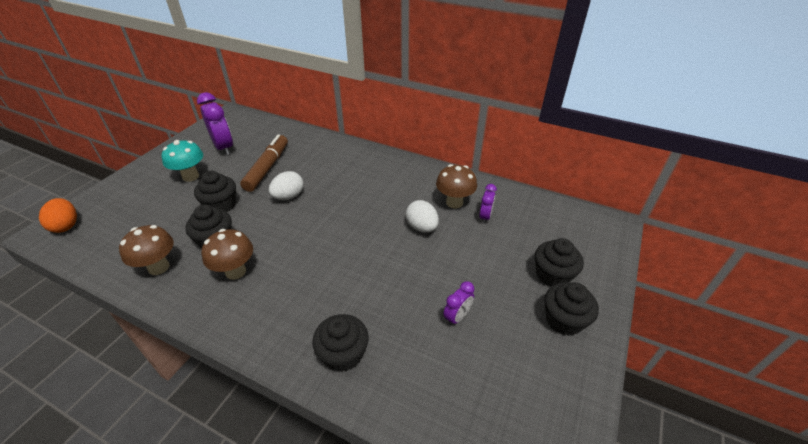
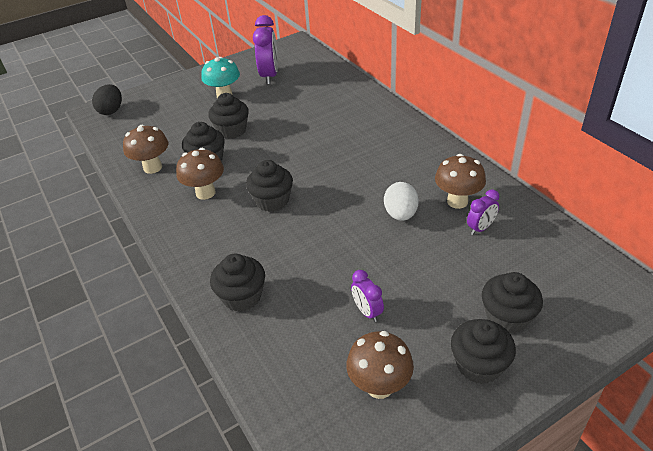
camera: 35 degrees right, 0 degrees up
orange egg [39,198,77,233] -> black egg [92,84,122,115]
brown marker [240,134,288,192] -> none
white egg [269,171,304,200] -> none
purple clock [443,281,474,326] -> purple clock turned 75 degrees clockwise [351,270,384,322]
none -> black cupcake [246,160,293,212]
none -> brown mushroom [346,331,414,399]

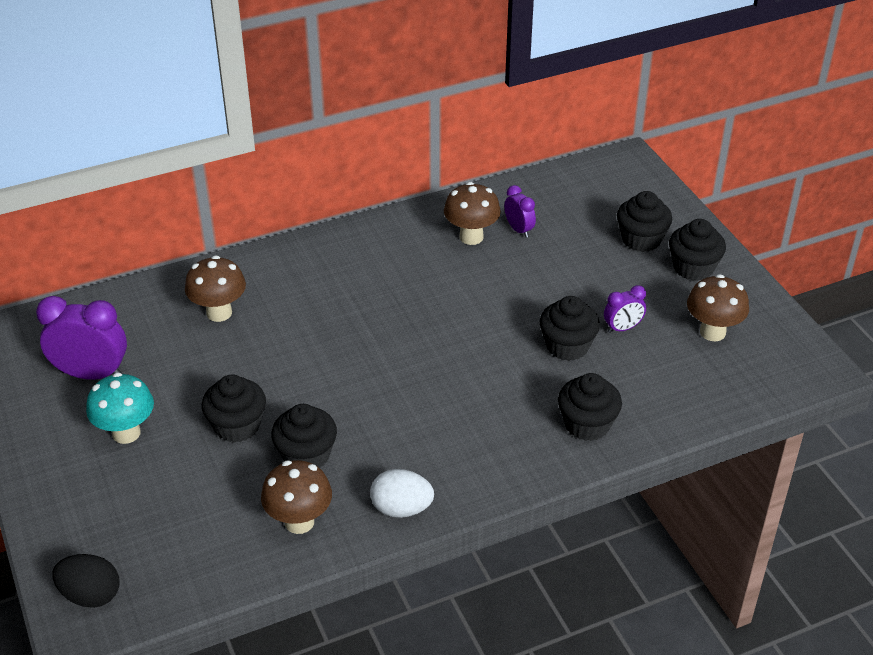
camera: 85 degrees left, 0 degrees up
brown mushroom [176,148,224,200] -> brown mushroom moved to [185,256,246,322]
black cupcake [246,160,293,212] -> black cupcake moved to [540,296,600,361]
white egg [384,182,419,221] -> white egg moved to [370,469,434,518]

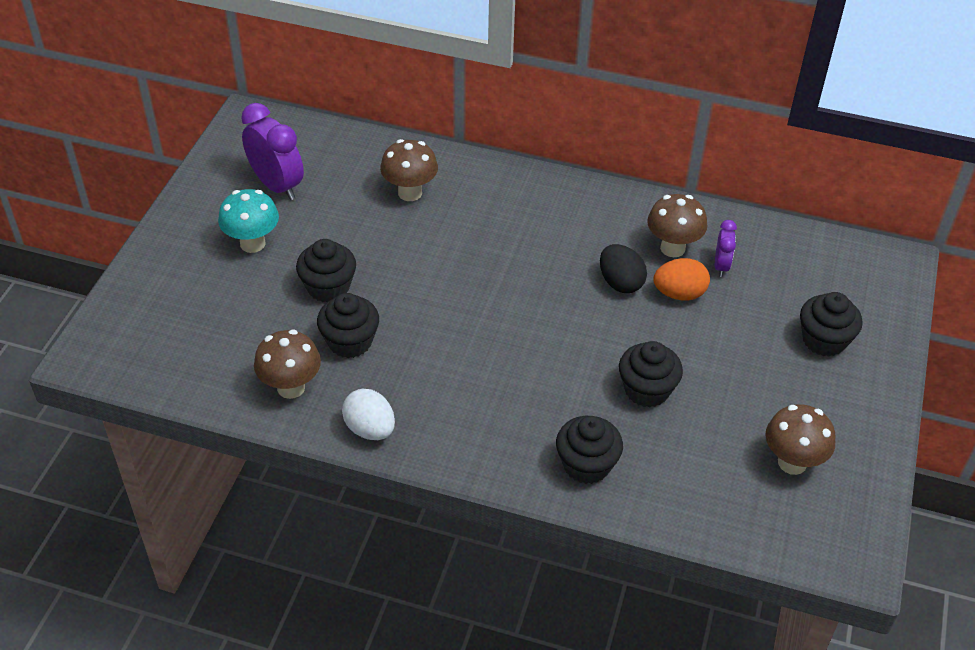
camera: 40 degrees right, 5 degrees up
black egg [52,554,119,608] -> black egg moved to [600,244,647,293]
purple clock [604,285,646,333] -> none
black cupcake [669,219,726,281] -> none
none -> orange egg [653,258,710,300]

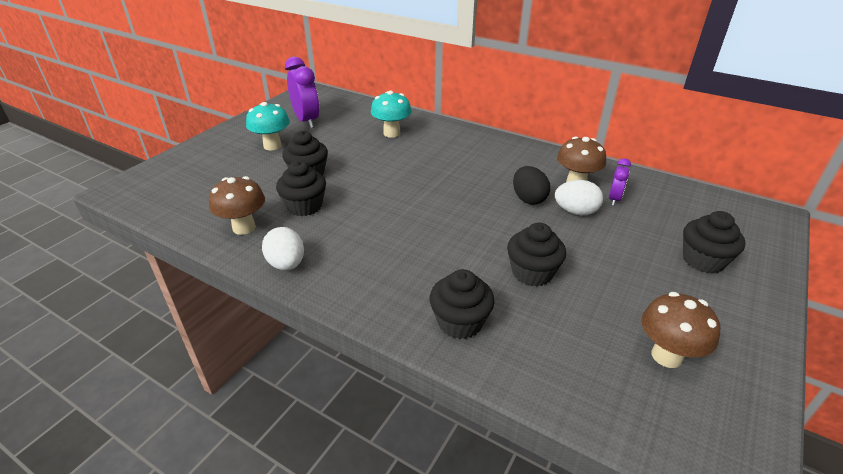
camera: 15 degrees right, 10 degrees down
brown mushroom [380,139,438,201] -> turquoise mushroom [371,91,412,138]
orange egg [653,258,710,300] -> white egg [555,180,603,215]

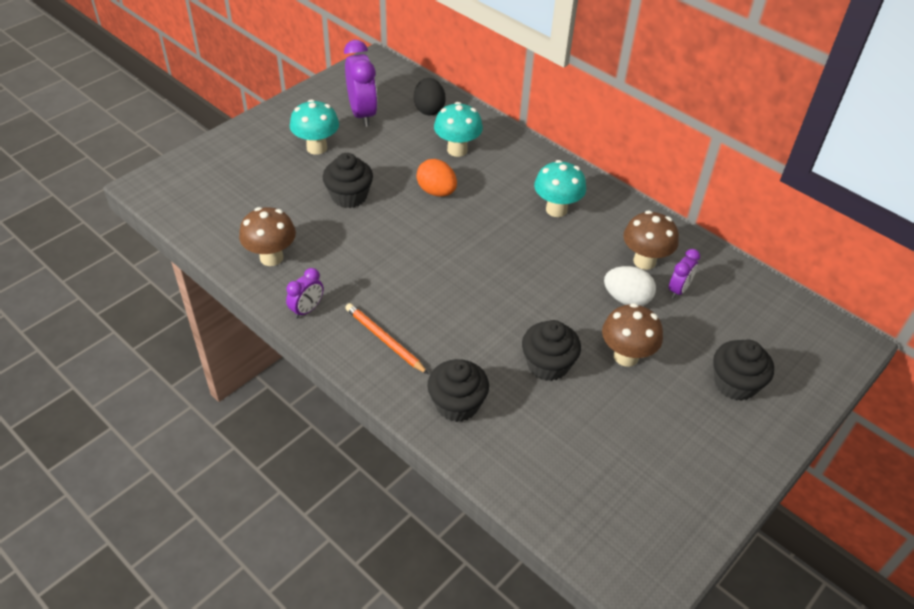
camera: 10 degrees right, 10 degrees up
white egg [262,227,304,270] -> purple clock [286,268,323,319]
black cupcake [276,161,326,216] -> none
black egg [513,166,550,205] -> black egg moved to [414,78,446,115]
brown mushroom [641,292,720,368] -> brown mushroom moved to [602,303,663,367]
none -> orange pencil [345,303,428,374]
none -> orange egg [416,159,457,197]
none -> turquoise mushroom [534,160,586,217]

